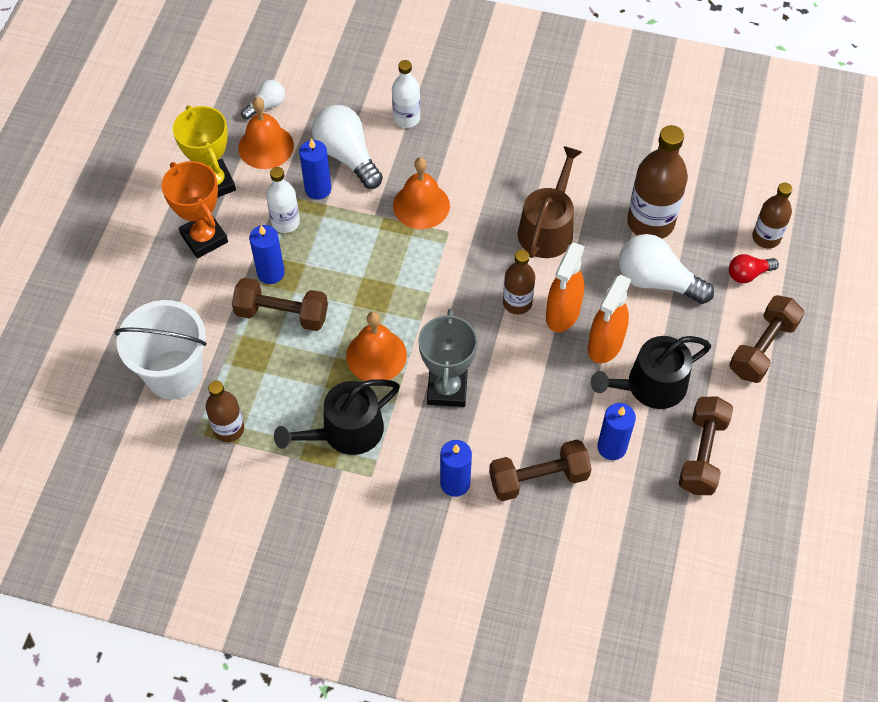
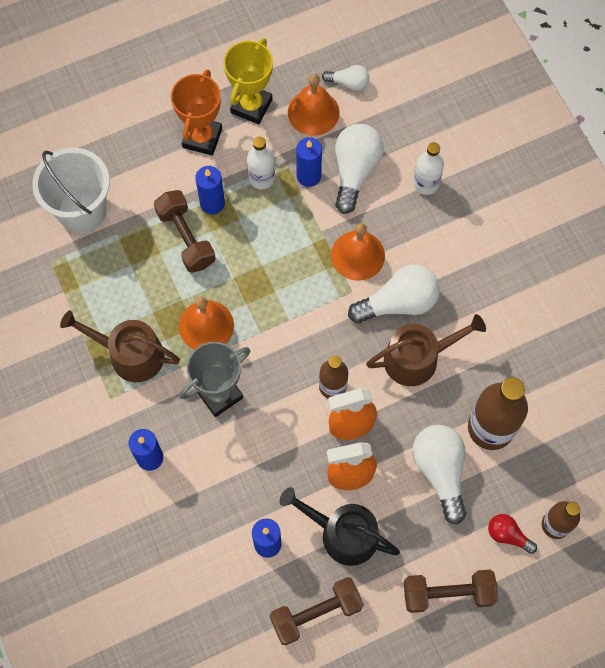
camera: 50 degrees right, 10 degrees up
brown bottle [206,381,244,442] -> none
black watering can [274,379,400,455] -> brown watering can [60,310,180,382]
brown dumbbell [489,439,592,501] -> none
none -> white light bulb [348,265,440,323]

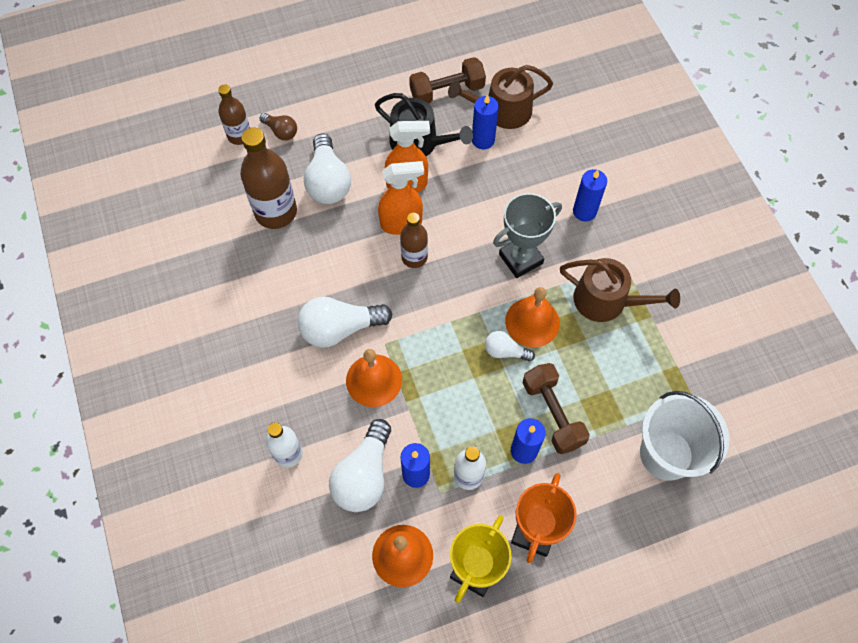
camera: 175 degrees left, 5 degrees down
white light bulb [322,65,369,91] -> white light bulb moved to [485,331,535,362]
brown watering can [366,314,486,386] -> brown watering can moved to [448,65,553,129]
brown dumbbell [404,569,498,613] -> none
red light bulb [488,514,537,554] -> brown light bulb [259,113,297,140]

